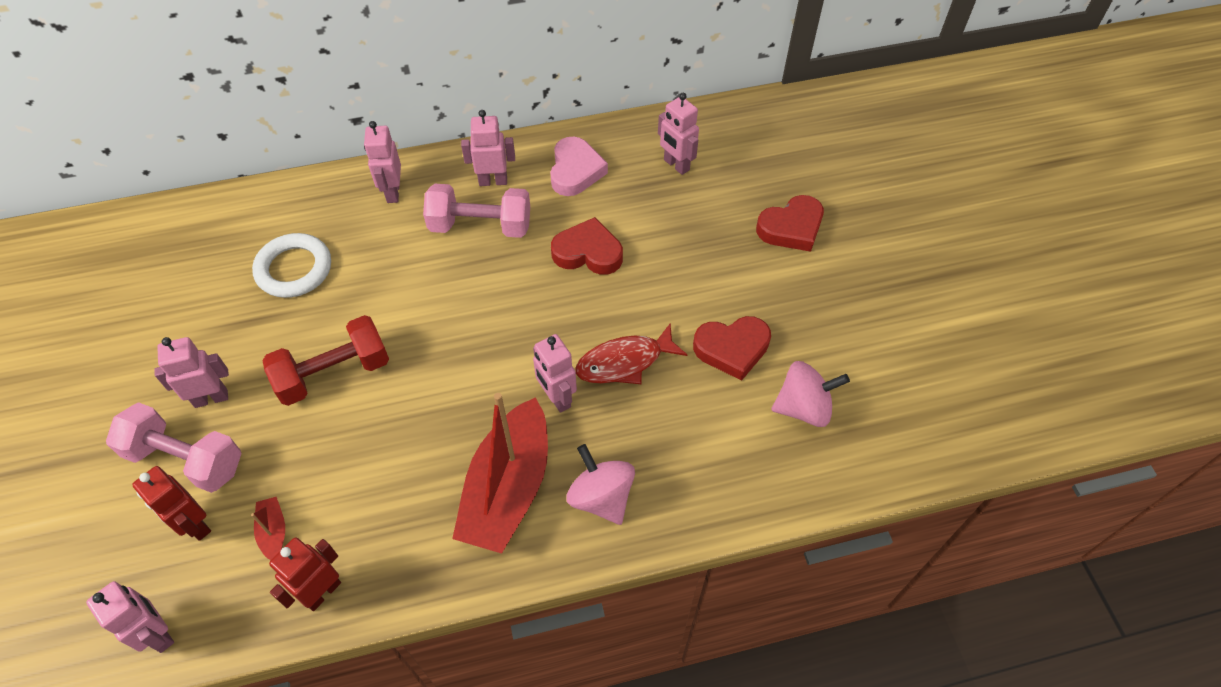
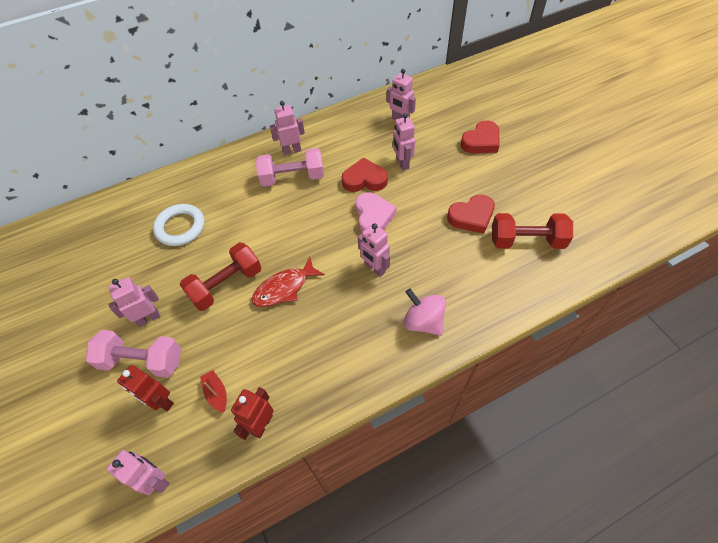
camera: 10 degrees left, 0 degrees up
pink robot [364,121,401,203] -> pink robot moved to [393,113,415,170]
red boat [452,393,548,554] -> none
pink heart [550,137,608,196] -> pink heart moved to [356,192,397,232]
red fish [575,323,687,384] -> red fish moved to [252,257,325,307]
pink spinning top [771,361,850,427] -> red dumbbell [492,213,573,249]

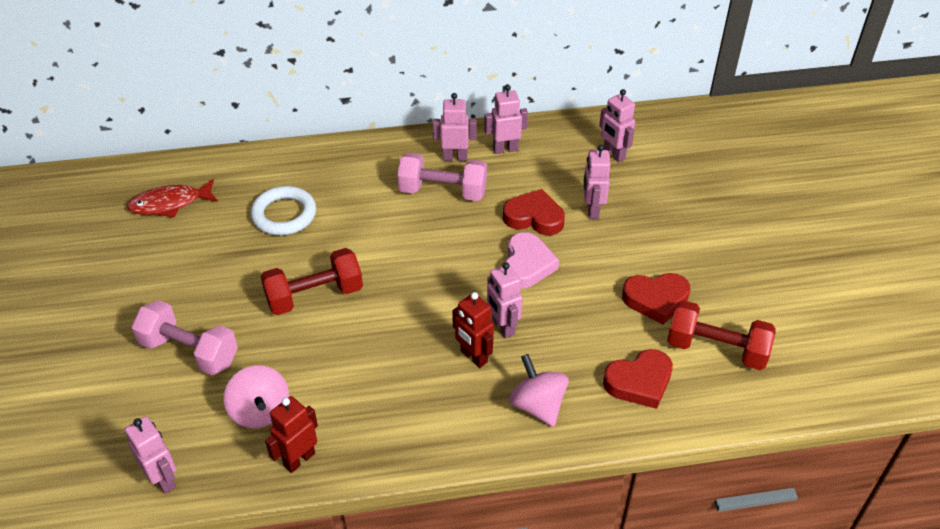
camera: 15 degrees right, 10 degrees down
pink robot [108,277,161,327] -> pink robot moved to [484,85,528,154]
red robot [117,365,174,411] -> red robot moved to [452,292,494,368]
red boat [200,370,227,413] -> pink spinning top [224,365,289,428]
red fish [252,257,325,307] -> red fish moved to [127,179,218,217]
red heart [461,120,500,153] -> red heart moved to [603,349,673,409]

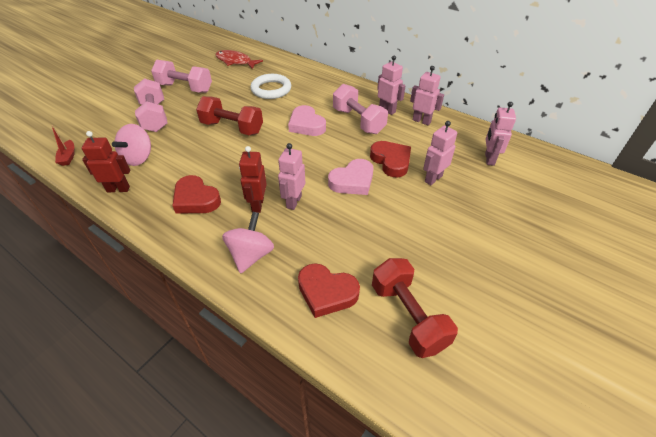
camera: 45 degrees right, 0 degrees up
pink robot [125,416,176,494] -> red boat [51,125,74,166]
red heart [622,273,690,325] -> red heart moved to [172,175,221,214]
none -> pink dumbbell [151,60,212,93]
none -> pink heart [288,105,326,136]

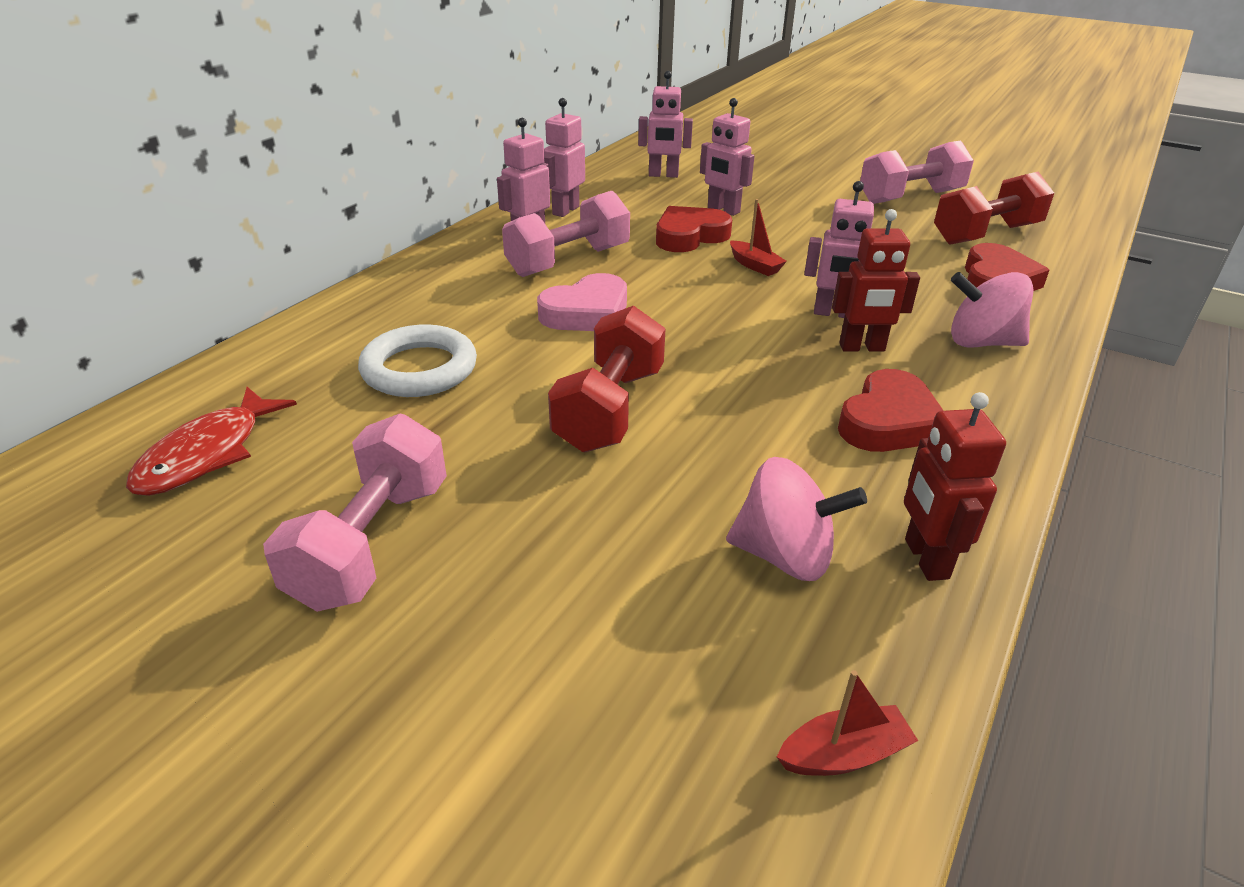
camera: 95 degrees left, 10 degrees down
pink dumbbell [134,78,168,132] -> pink dumbbell moved to [860,140,974,204]
pink heart [328,159,373,195] -> red boat [730,199,787,276]

